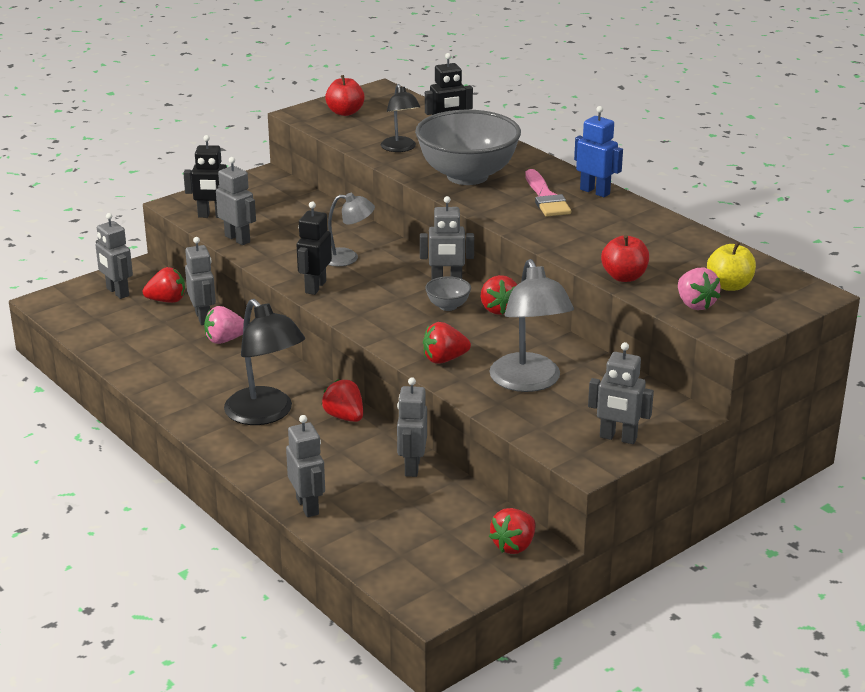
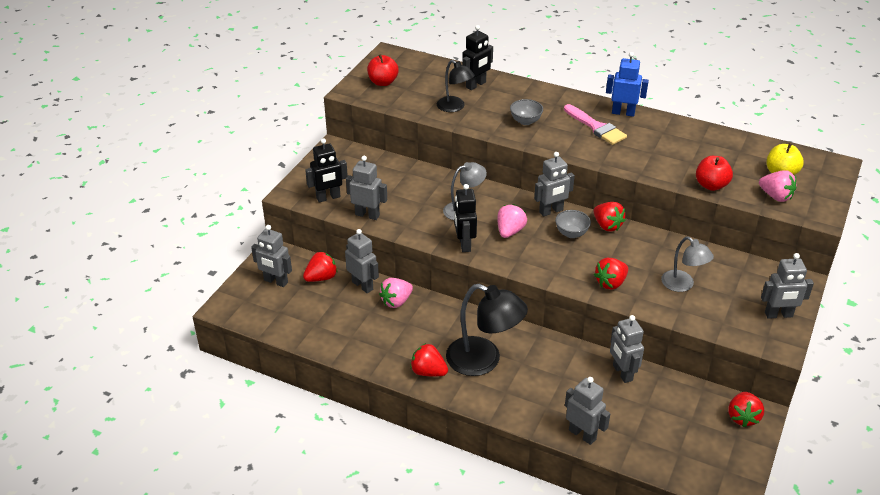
camera: 25 degrees left, 10 degrees up
red strawberry [322,379,363,422] -> red strawberry moved to [410,343,448,376]
grey bowl [415,110,521,185] -> grey bowl [510,99,543,125], size x0.41
grey lamp [489,259,574,392] -> grey lamp [661,237,714,292], size x0.60
none -> pink strawberry [497,204,527,238]

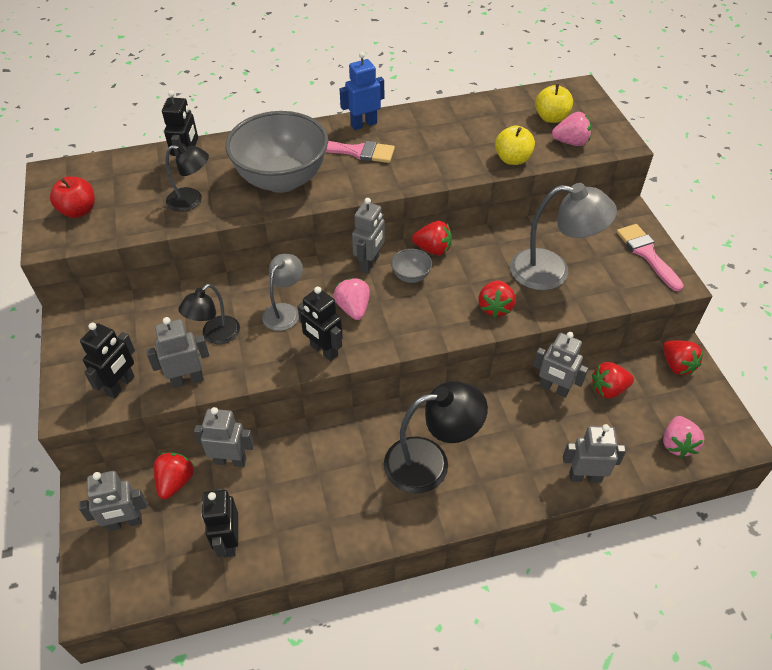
camera: 40 degrees left, 10 degrees up
pink strawberry [379,278,413,308] -> pink strawberry moved to [663,416,705,458]
red strawberry [410,343,448,376] -> red strawberry moved to [592,362,634,399]
grey bowl [510,99,543,125] -> grey bowl [225,111,328,193], size x2.45
grey lamp [661,237,714,292] -> grey lamp [510,183,617,290], size x1.67
red apple [696,156,733,191] -> yellow apple [495,125,535,165]
grey robot [761,253,814,319] -> pink brush [616,224,684,291]
none -> black lamp [178,284,240,344]
none -> black robot [201,489,238,557]

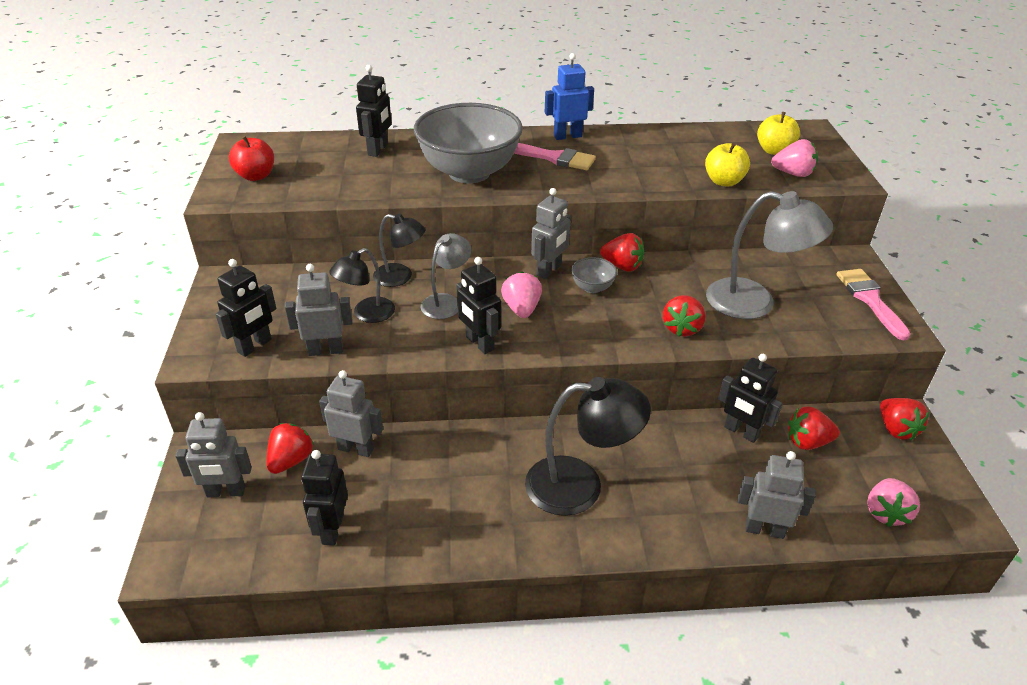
camera: 10 degrees right, 10 degrees down
black lamp [165,144,209,212] -> black lamp moved to [373,214,426,287]
grey robot [533,332,588,397] -> black robot [718,354,782,443]

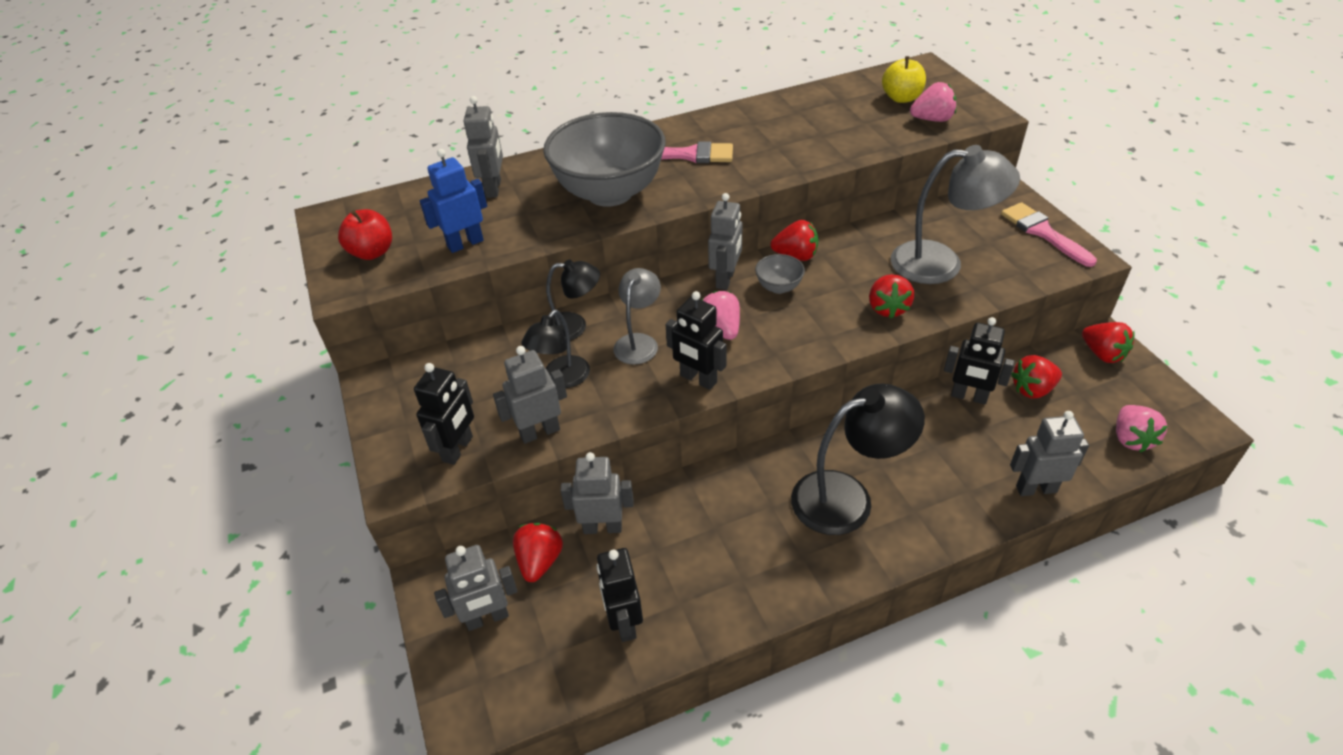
camera: 15 degrees left, 5 degrees up
black robot [356,65,392,157] -> grey robot [464,96,503,198]
blue robot [545,53,594,140] -> blue robot moved to [420,149,487,253]
yellow apple [705,143,750,187] -> none

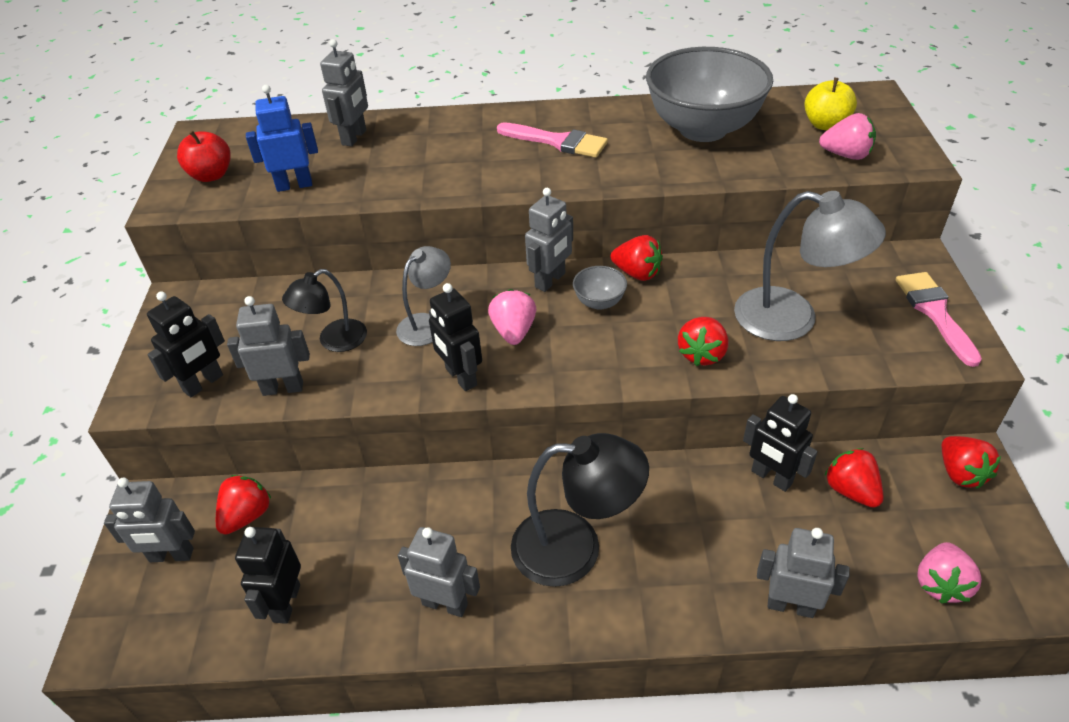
camera: 20 degrees right, 0 degrees up
grey bowl [543,112,666,207] -> grey bowl moved to [646,47,773,142]
black lamp [546,260,600,340] -> none
grey robot [560,452,634,534] -> grey robot moved to [398,527,480,617]
red strawberry [1011,355,1062,399] -> red strawberry turned 60 degrees clockwise [825,448,884,508]

